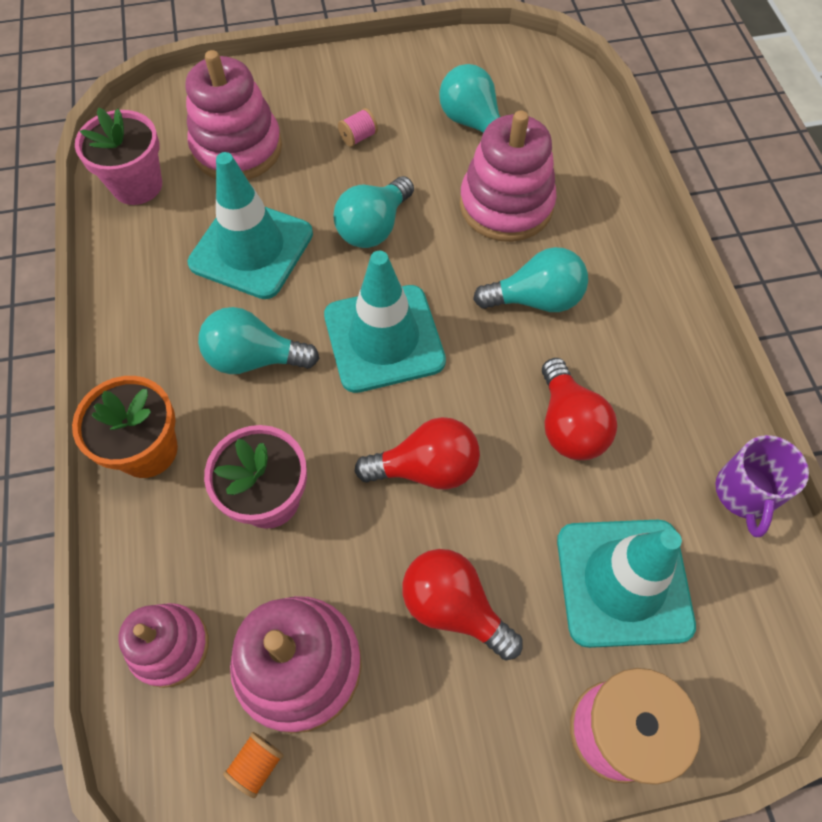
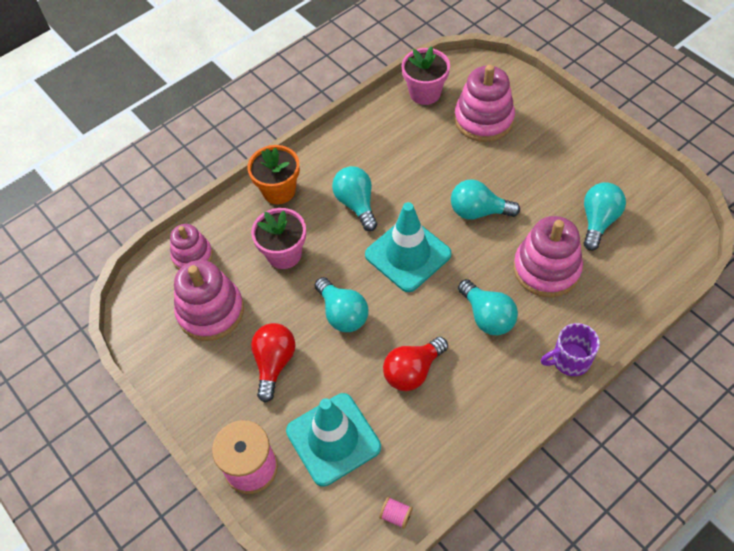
camera: 65 degrees right, 5 degrees down
turquoise traffic cone [187,152,313,299] -> none
orange spool [223,732,284,798] -> none
pink spool [338,108,378,147] -> pink spool moved to [379,497,413,529]
red light bulb [354,417,480,490] -> turquoise light bulb [315,277,368,332]
purple mug [716,435,809,537] -> purple mug moved to [541,323,600,376]

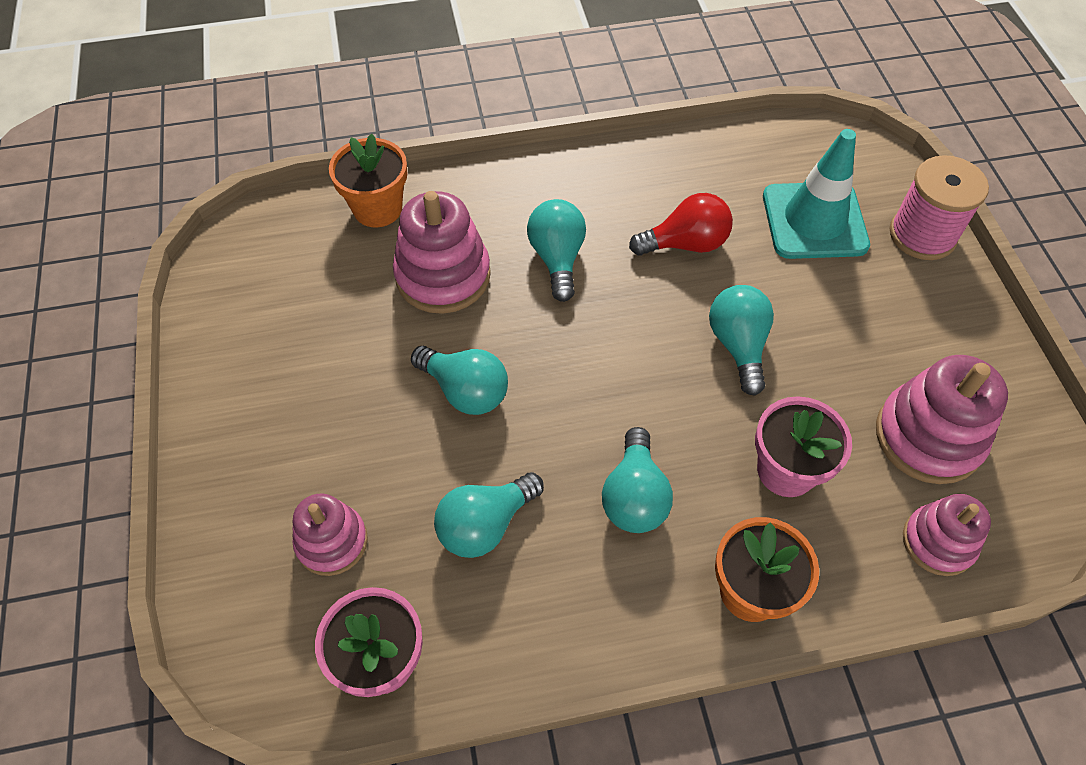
camera: 155 degrees left, 0 degrees up
red light bulb [251,323,296,403] -> none
turquoise traffic cone [365,202,452,292] -> none
pink spool [379,497,413,529] -> none
pink stacking toy [454,65,515,142] -> pink stacking toy [292,493,368,576], size x0.63
purple mug [541,323,600,376] -> none
turquoise light bulb [583,182,626,251] -> turquoise light bulb moved to [434,472,544,558]
none -> orange flower pot [329,134,408,227]

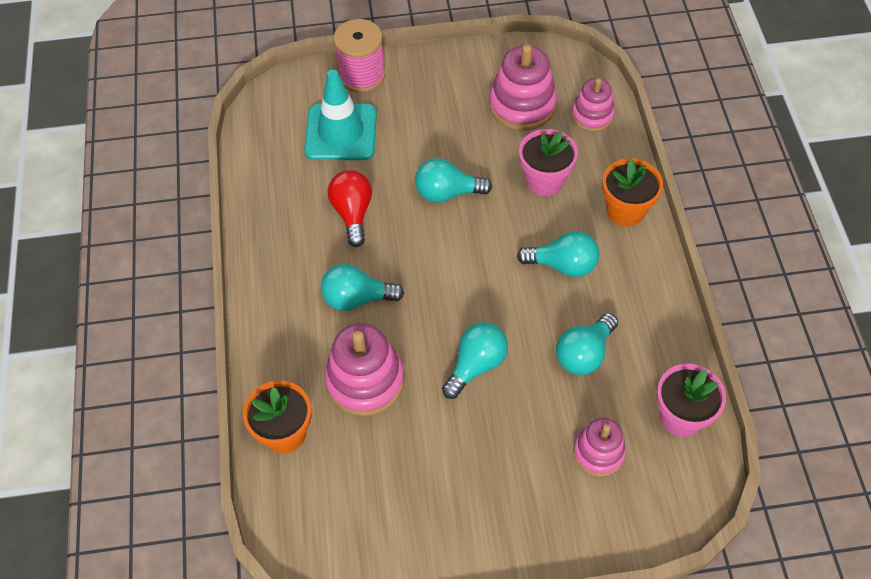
camera: 85 degrees left, 0 degrees up
turquoise light bulb [434,472,544,558] -> turquoise light bulb turned 75 degrees clockwise [556,313,618,375]

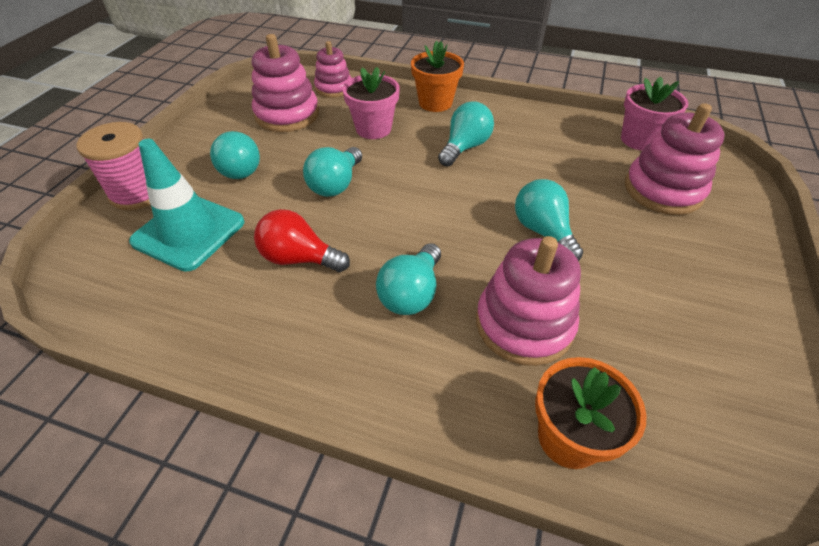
camera: 65 degrees left, 10 degrees down
turquoise light bulb [556,313,618,375] -> turquoise light bulb moved to [210,131,260,179]
pink stacking toy [573,418,626,477] -> pink stacking toy [625,103,725,215], size x1.58

